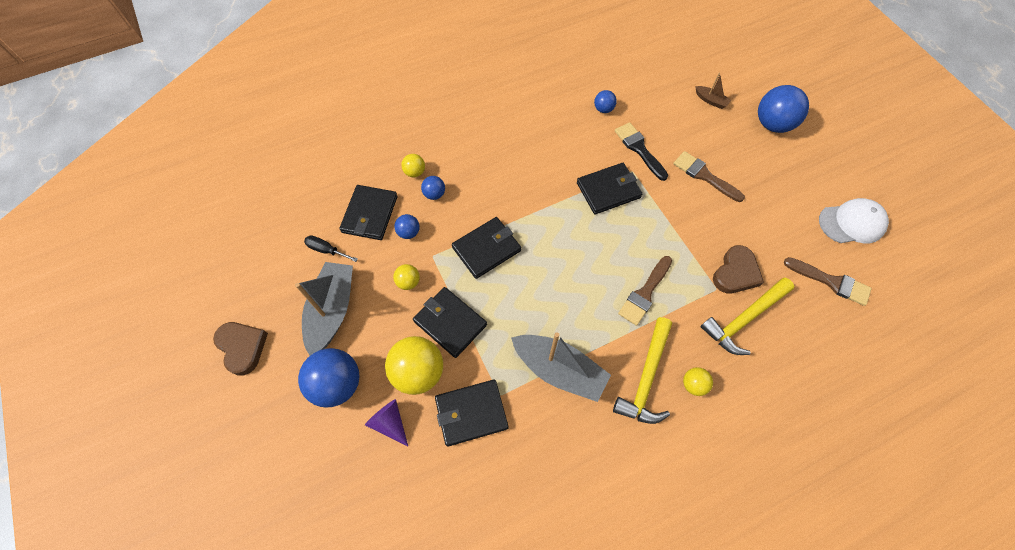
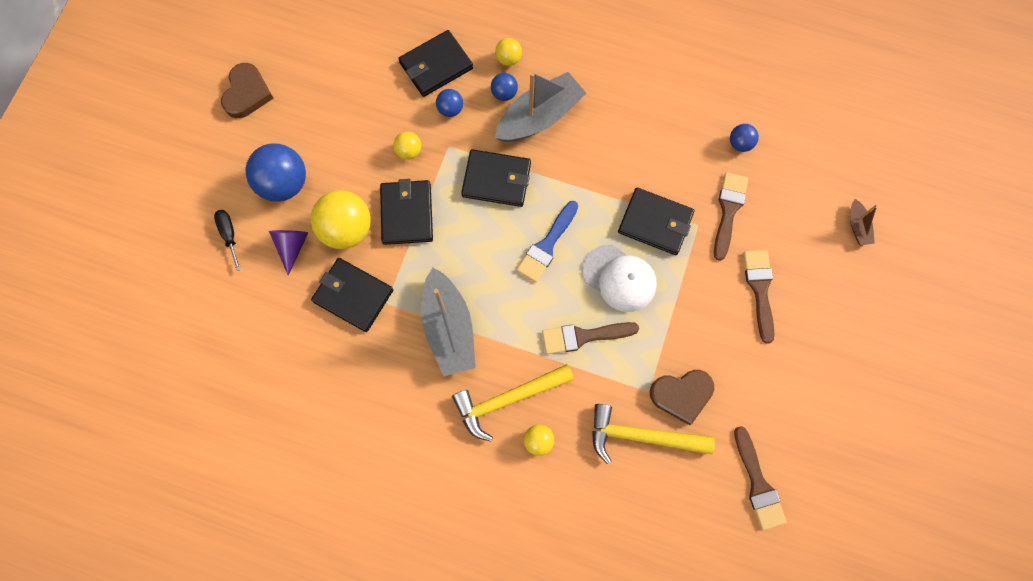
camera: 45 degrees right, 10 degrees up
grey boat [295,262,353,356] -> grey boat moved to [495,72,586,142]
black screwdriver [304,235,358,262] -> black screwdriver moved to [214,210,241,271]
black brush [615,122,668,181] -> brown brush [714,172,748,261]
blue ball [758,85,809,133] -> none
white cap [819,198,889,243] -> white cap moved to [582,245,657,312]
none -> blue brush [517,201,578,282]

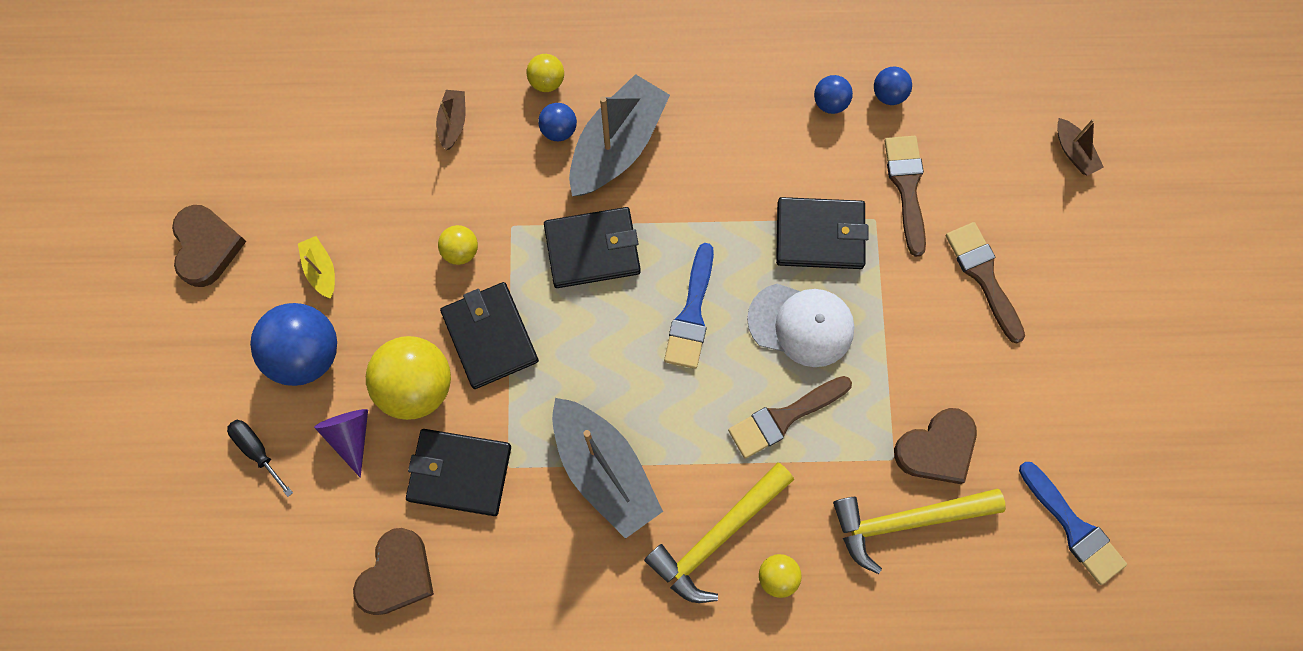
camera: 20 degrees left, 0 degrees up
black wallet [398,30,473,97] -> brown boat [436,90,465,150]
blue ball [436,89,463,117] -> blue ball moved to [814,75,853,114]
brown brush [734,426,787,530] -> blue brush [1019,462,1127,585]
none -> yellow boat [298,236,335,299]
none -> brown heart [353,528,434,615]

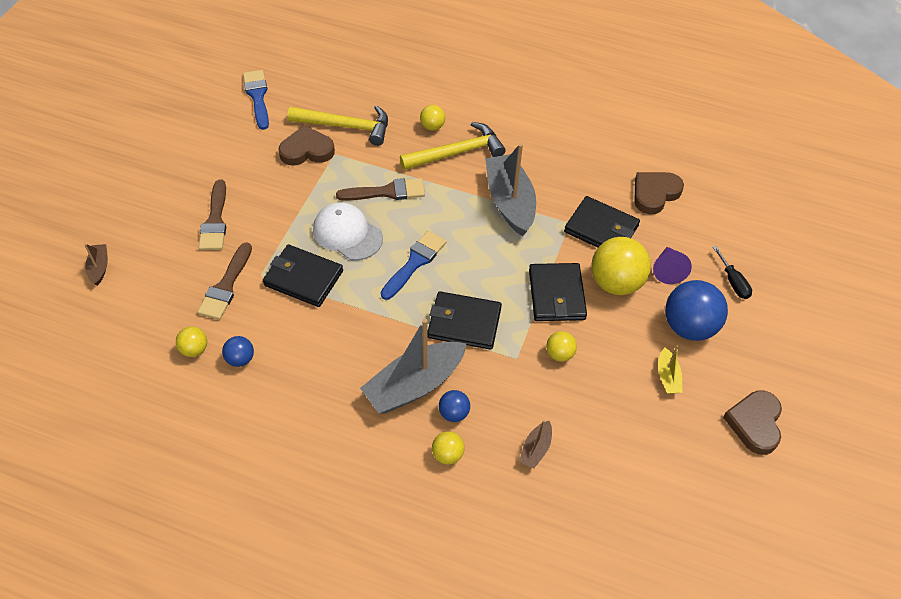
camera: 160 degrees left, 20 degrees down
blue ball [874,67,912,105] -> yellow ball [176,326,207,357]

